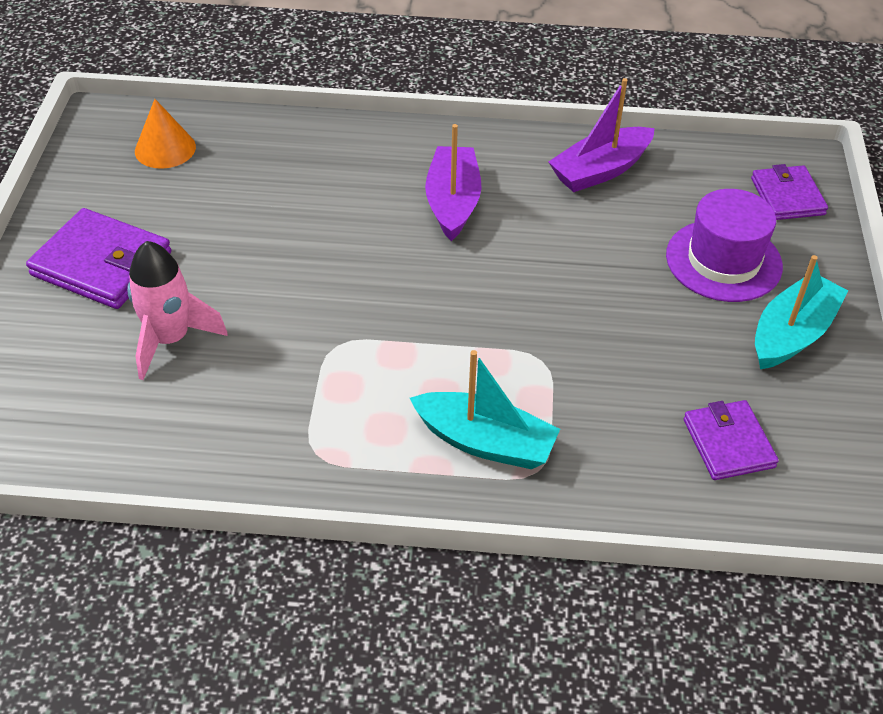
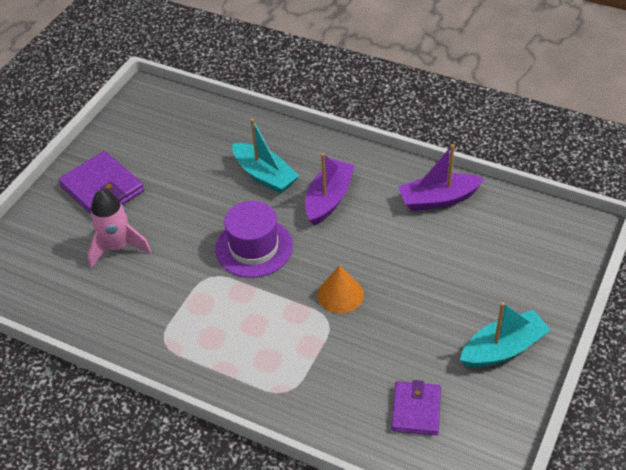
camera: 25 degrees right, 0 degrees up
orange cone [135,99,196,169] -> orange cone moved to [318,265,364,313]
turquoise boat [410,350,560,469] -> turquoise boat moved to [232,118,299,194]
purple hat [666,189,783,302] -> purple hat moved to [215,201,293,278]
purple wallet [751,164,828,220] -> none

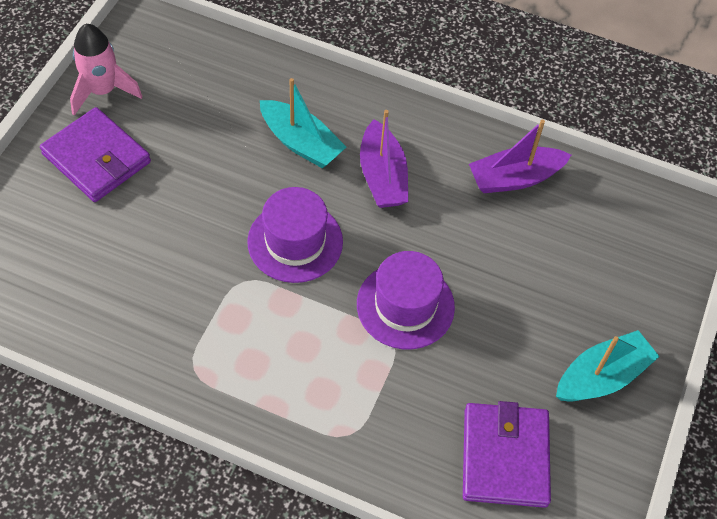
camera: 10 degrees left, 10 degrees up
pink rocket [88,189,151,269] -> pink rocket moved to [70,24,143,116]
purple boat [305,153,355,226] -> purple boat turned 150 degrees clockwise [360,110,408,208]
orange cone [318,265,364,313] -> purple hat [357,251,455,350]
purple wallet [392,380,441,435] -> purple wallet [463,401,551,508], size x1.55

